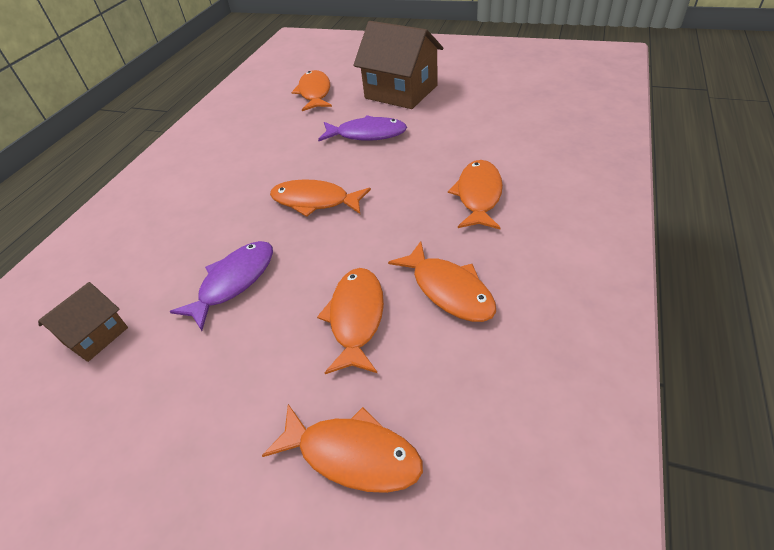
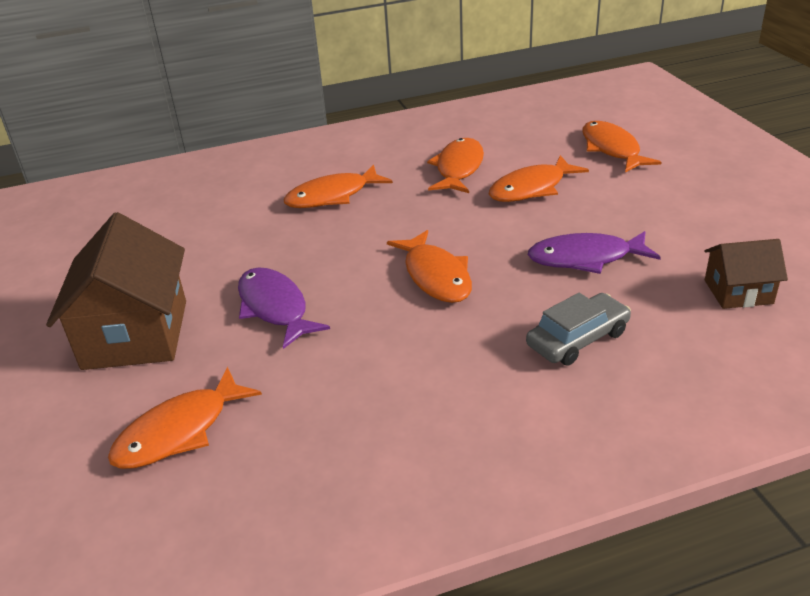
camera: 130 degrees left, 10 degrees down
none -> grey car [526,293,631,366]

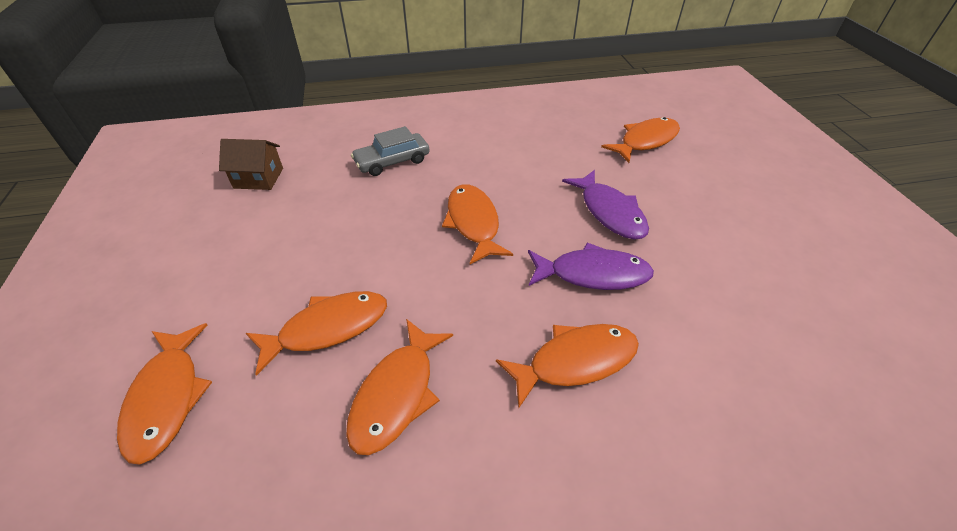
camera: 175 degrees left, 10 degrees up
brown house [46,212,186,370] -> none
purple fish [528,231,661,274] -> purple fish moved to [528,243,654,290]

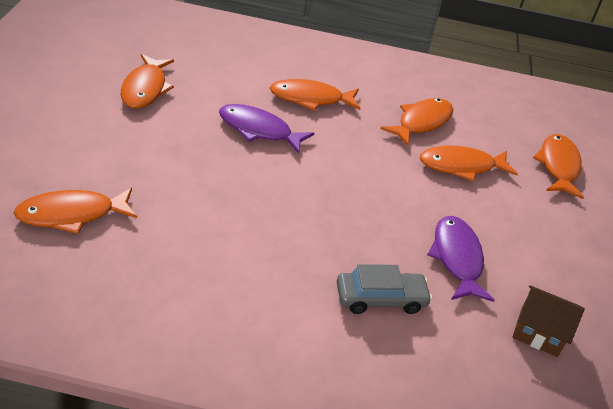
camera: 165 degrees left, 5 degrees down
orange fish [442,184,513,264] -> orange fish moved to [121,54,174,108]
purple fish [562,170,649,239] -> purple fish moved to [427,216,495,302]

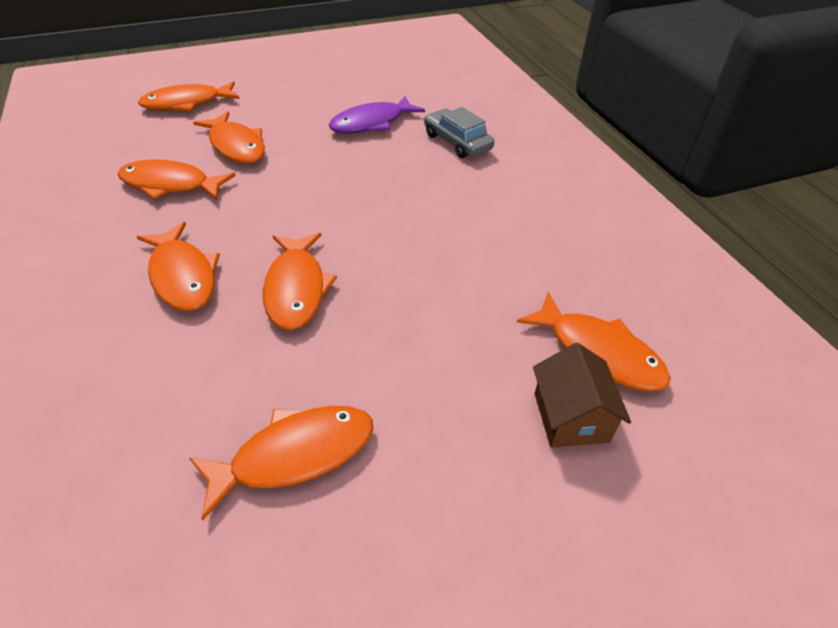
camera: 115 degrees left, 5 degrees up
purple fish [219,104,314,154] -> orange fish [263,233,337,330]
brown house [512,285,585,357] -> brown house moved to [533,343,631,448]

